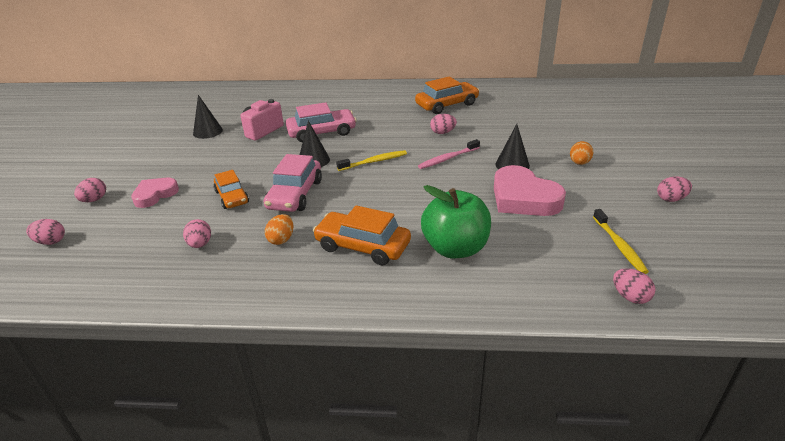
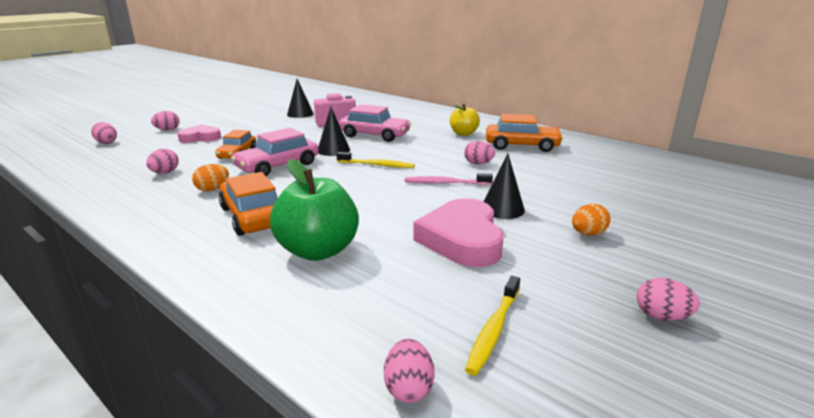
camera: 35 degrees right, 10 degrees down
none -> yellow apple [450,104,480,136]

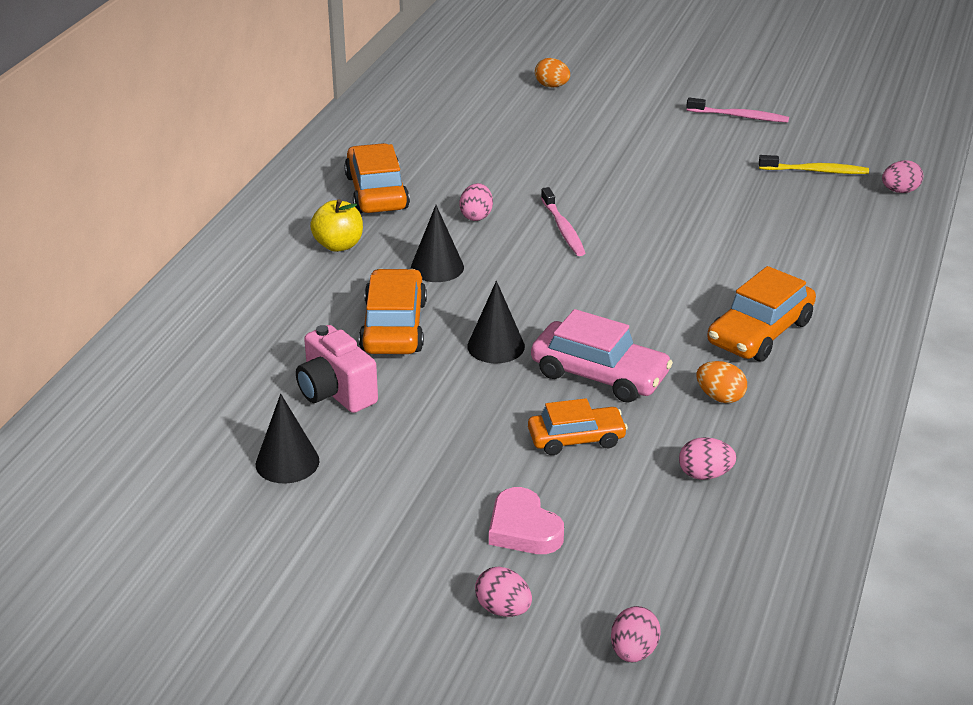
camera: 110 degrees left, 10 degrees up
green apple [270,159,359,261] -> none
yellow toothbrush [336,152,415,168] -> none
pink car [339,104,411,142] -> orange car [359,269,427,354]
pink heart [413,198,504,267] -> none
black cone [484,154,525,219] -> black cone moved to [411,205,464,282]
orange egg [572,204,611,235] -> orange egg moved to [535,58,570,87]
pink egg [637,278,700,321] -> pink toothbrush [686,98,789,123]

